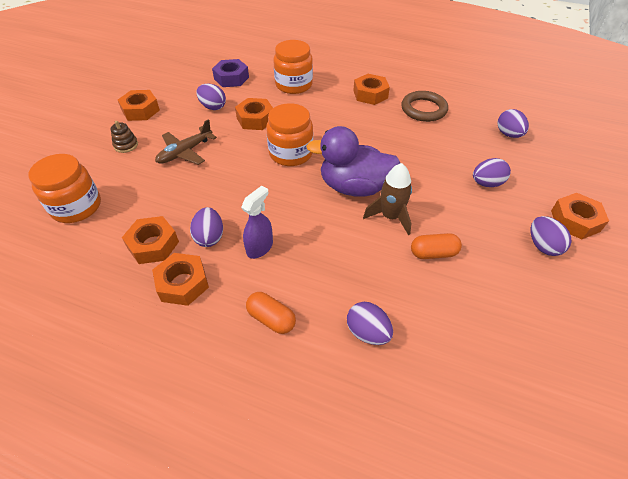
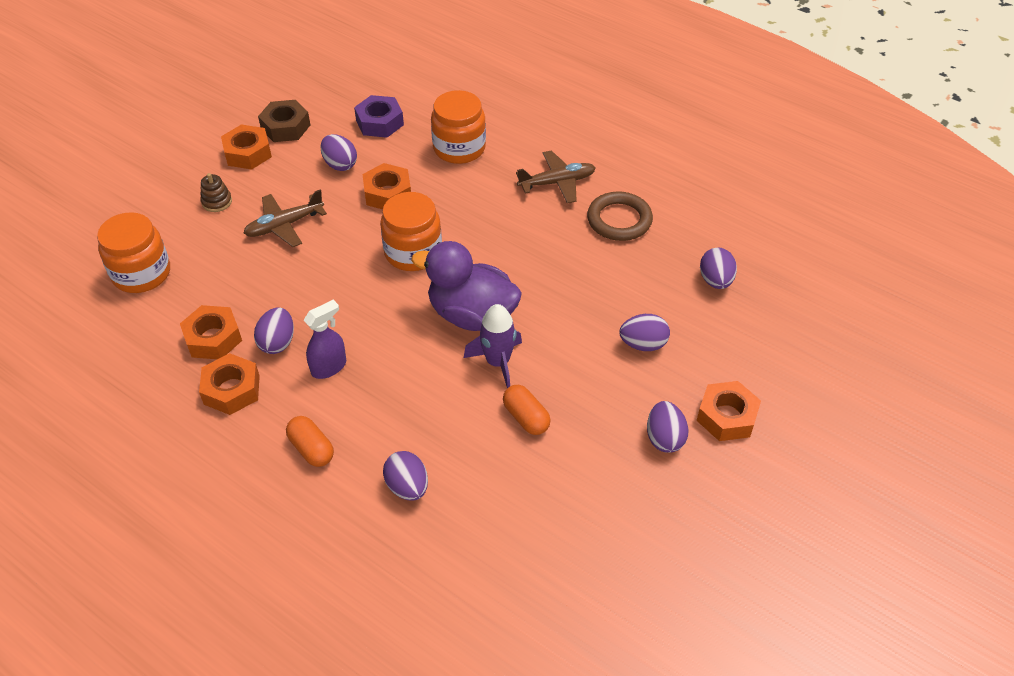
camera: 15 degrees right, 0 degrees up
orange nut [353,74,390,105] -> brown plane [516,150,596,203]
brown rocket [363,163,412,235] -> purple rocket [464,304,522,388]
orange capsule [411,233,462,259] -> orange capsule turned 45 degrees clockwise [503,385,551,435]
none -> brown nut [258,100,310,142]

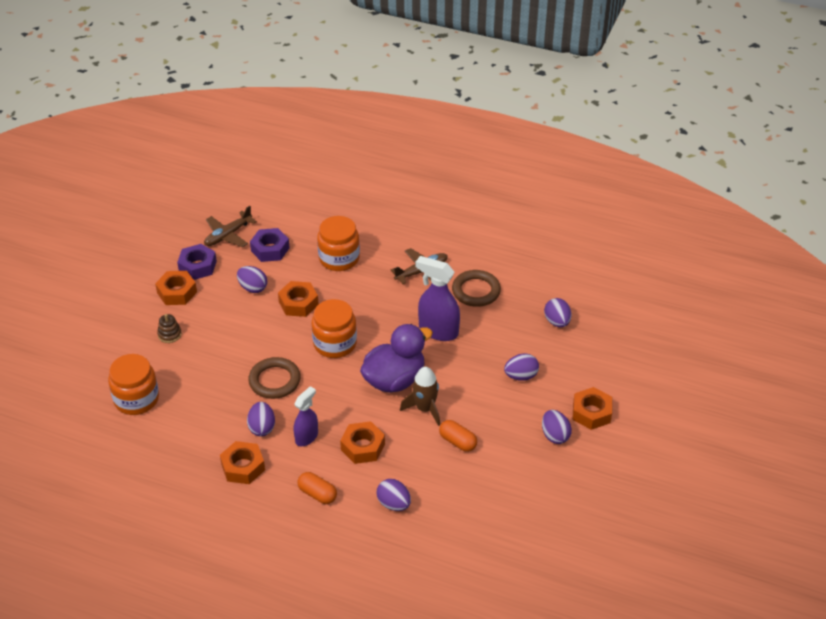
camera: 15 degrees left, 5 degrees down
orange nut [180,305,242,359] -> orange nut moved to [340,421,385,464]
brown plane [244,189,327,247] -> brown plane moved to [204,206,257,247]
brown nut [258,100,310,142] -> purple nut [177,244,217,280]
purple duck [411,241,522,331] -> purple duck turned 135 degrees clockwise [360,324,433,393]
purple rocket [464,304,522,388] -> brown rocket [400,366,440,426]
none -> brown ring [248,357,301,399]
none -> purple spray bottle [416,256,460,341]

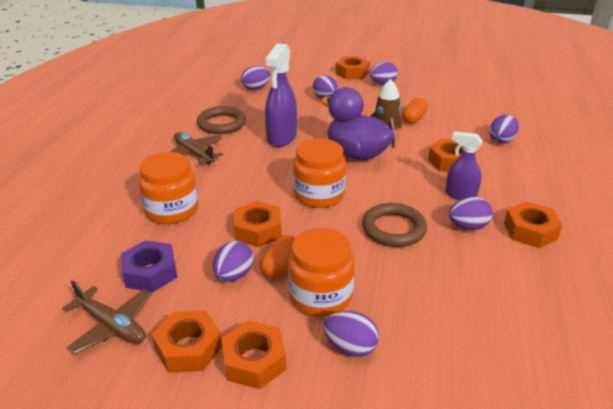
camera: 100 degrees left, 10 degrees down
orange jar [108,354,159,415] -> orange jar moved to [288,228,355,317]
brown stacking toy [157,314,182,343] -> purple egg [323,311,379,357]
purple nut [177,244,217,280] -> orange nut [152,311,222,373]
orange capsule [297,472,337,504] -> orange capsule moved to [260,235,295,278]

